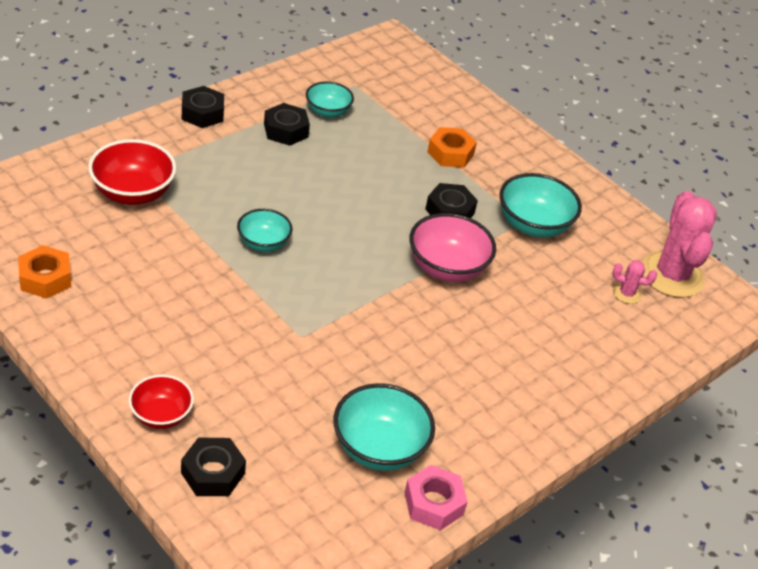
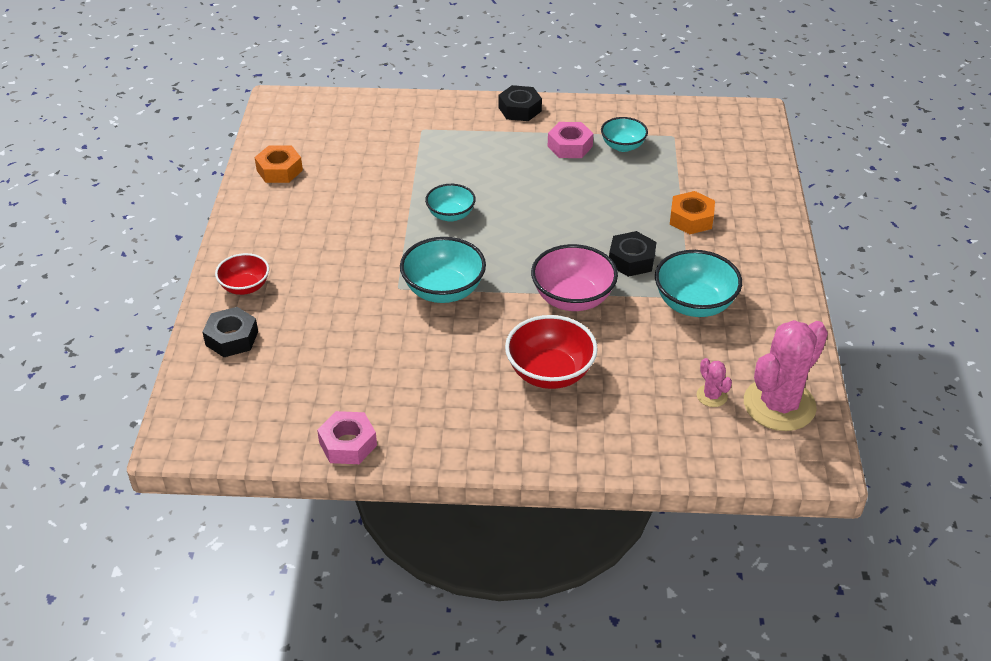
camera: 50 degrees right, 0 degrees up
red bowl [88,139,176,205] -> red bowl moved to [505,315,598,389]
black nut [264,103,310,146] -> pink nut [548,122,594,158]
turquoise bowl [333,383,435,471] -> turquoise bowl moved to [400,237,486,303]

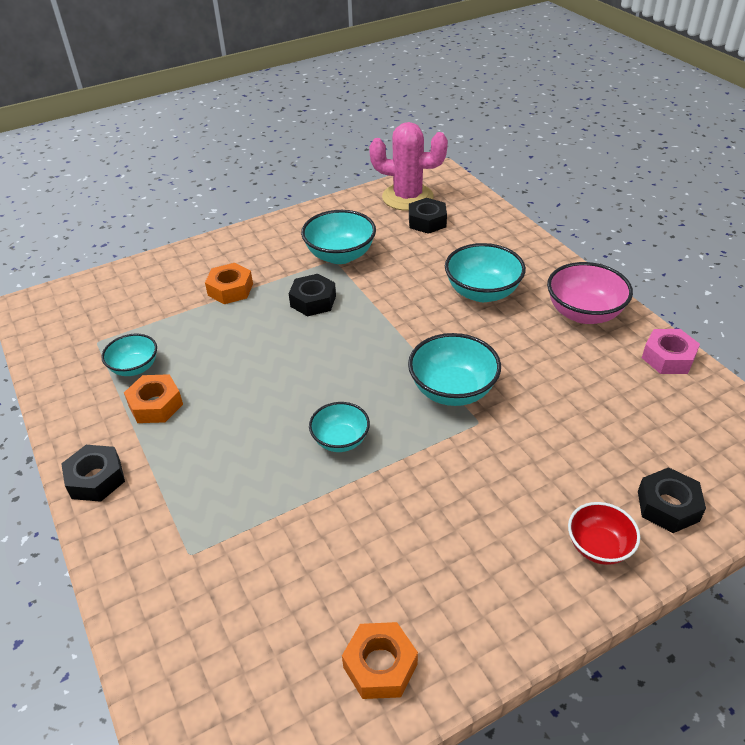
camera: 120 degrees left, 0 degrees up
red bowl [505,315,598,389] -> turquoise bowl [445,243,526,302]
pink bowl [531,244,618,311] -> pink bowl moved to [547,262,633,324]
pink nut [548,122,594,158] -> orange nut [124,374,183,423]
pink cactus [697,358,732,407] -> black nut [409,198,447,234]

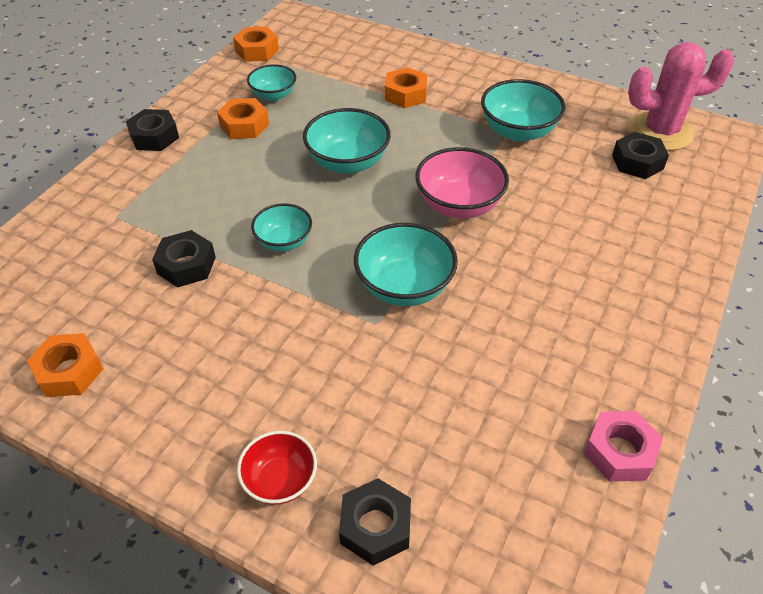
camera: 55 degrees right, 5 degrees up
black nut [289,274,336,316] -> black nut moved to [152,230,216,288]
pink cactus [369,122,448,211] -> pink cactus turned 75 degrees counterclockwise [628,42,734,151]
turquoise bowl [445,243,526,302] -> turquoise bowl moved to [303,108,391,174]
pink bowl [547,262,633,324] -> pink bowl moved to [415,147,509,219]
none -> orange nut [233,27,279,62]

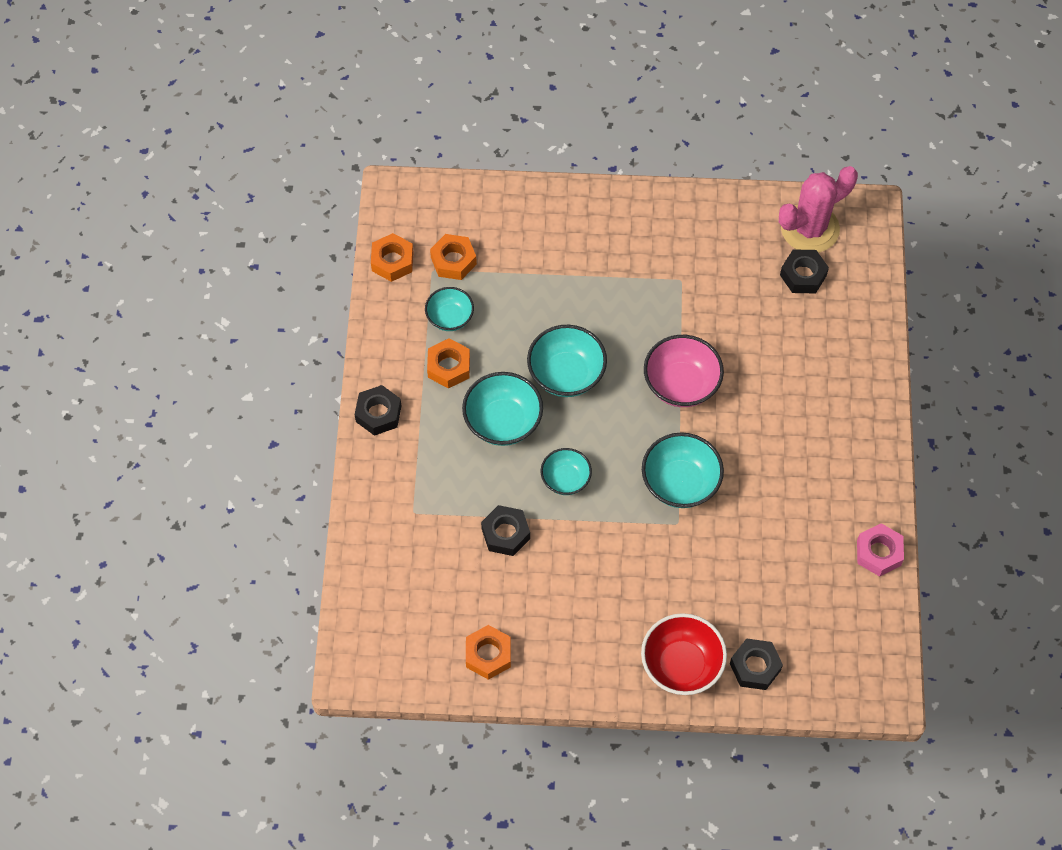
camera: 25 degrees left, 15 degrees up
red bowl [237,431,317,505] -> red bowl [641,613,727,695], size x1.59
orange nut [385,67,427,108] -> orange nut moved to [430,234,477,280]
turquoise bowl [481,79,566,142] -> turquoise bowl moved to [462,372,543,446]

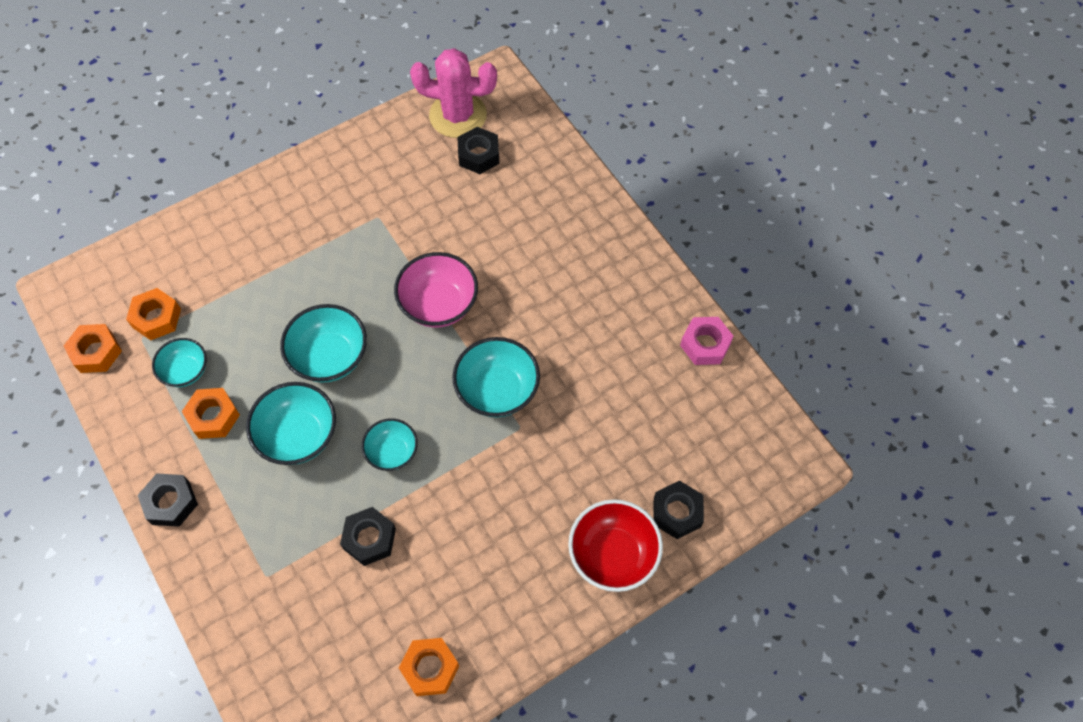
camera: 35 degrees left, 0 degrees up
pink cactus [779,166,858,253] -> pink cactus turned 75 degrees clockwise [410,48,497,138]

